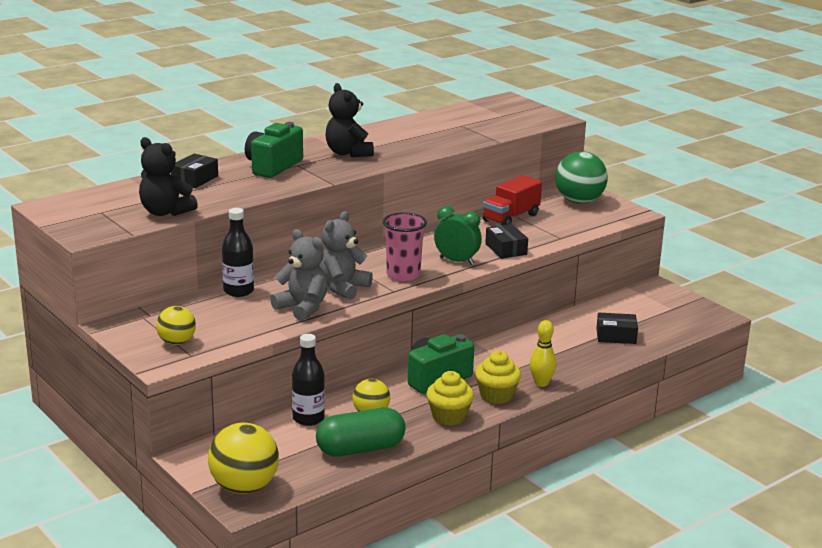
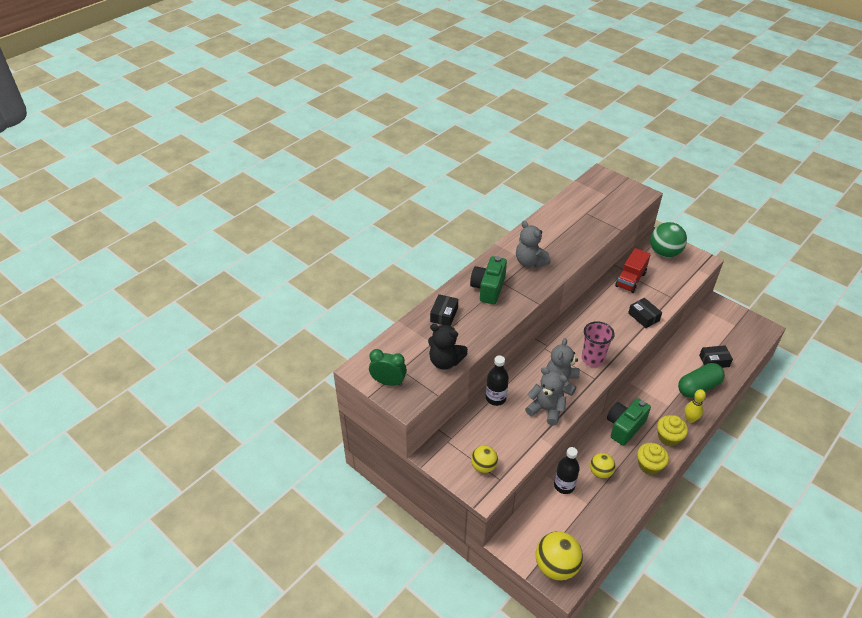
camera: 10 degrees left, 20 degrees up
green capsule [316,408,406,457] -> green capsule moved to [678,363,725,398]
black teddy bear [325,83,374,157] -> grey teddy bear [516,221,551,268]
green clock [434,206,482,265] -> green clock moved to [369,349,407,386]

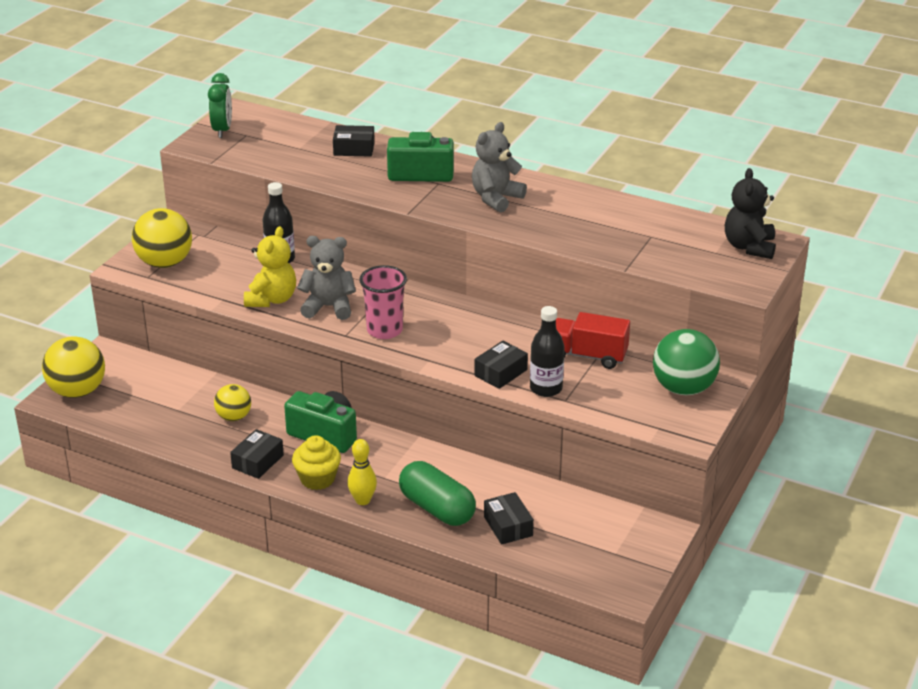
camera: 75 degrees right, 10 degrees down
black teddy bear [428,324,468,370] -> black teddy bear moved to [725,168,776,259]
yellow ball [471,446,498,473] -> yellow ball [132,208,192,268], size x1.69
grey teddy bear [525,367,568,426] -> yellow teddy bear [244,226,296,307]
black bottle [554,447,580,494] -> black bottle moved to [530,306,564,397]
yellow cupcake [637,443,669,475] -> black box [230,429,284,479]

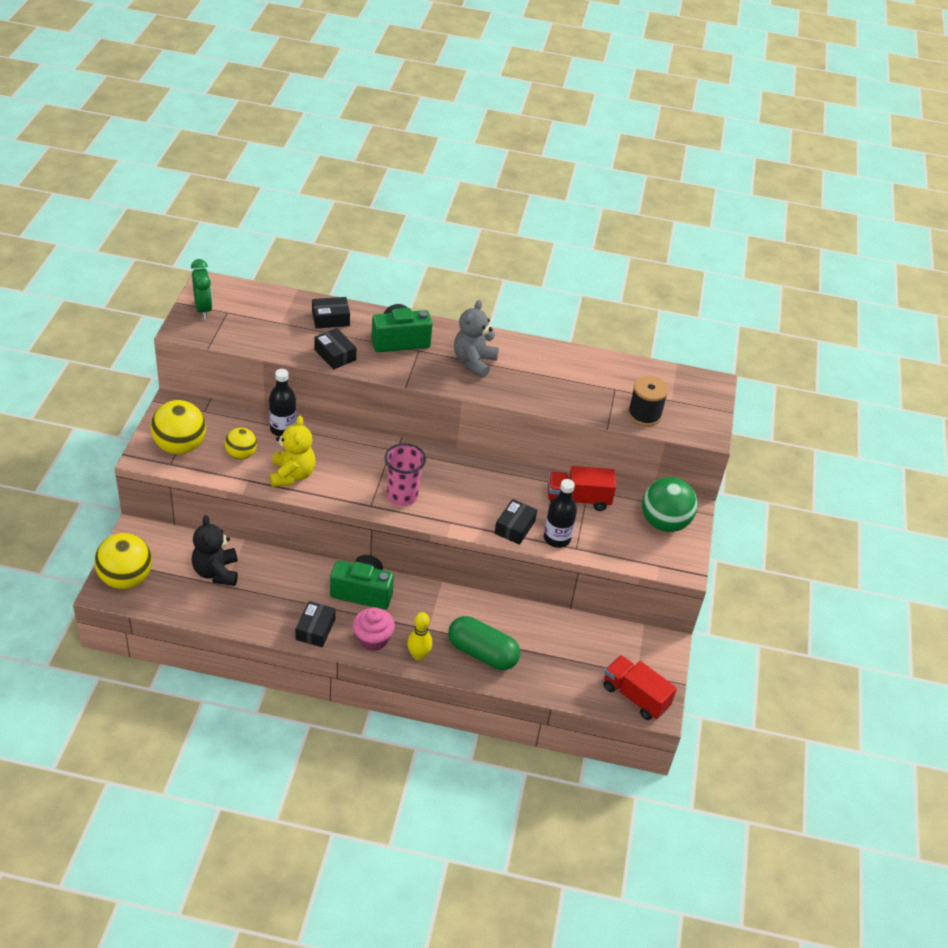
camera: 20 degrees left, 10 degrees up
yellow ball [214,384,251,421] -> yellow ball moved to [225,427,257,459]
yellow cupcake [292,435,341,490] -> pink cupcake [353,607,395,651]
grey teddy bear [297,236,356,320] -> none
black box [484,492,534,545] -> black box moved to [314,328,356,369]
black teddy bear [725,168,776,259] -> black teddy bear moved to [192,515,238,586]
none -> red truck [603,655,677,720]
none -> black spool [628,376,668,426]

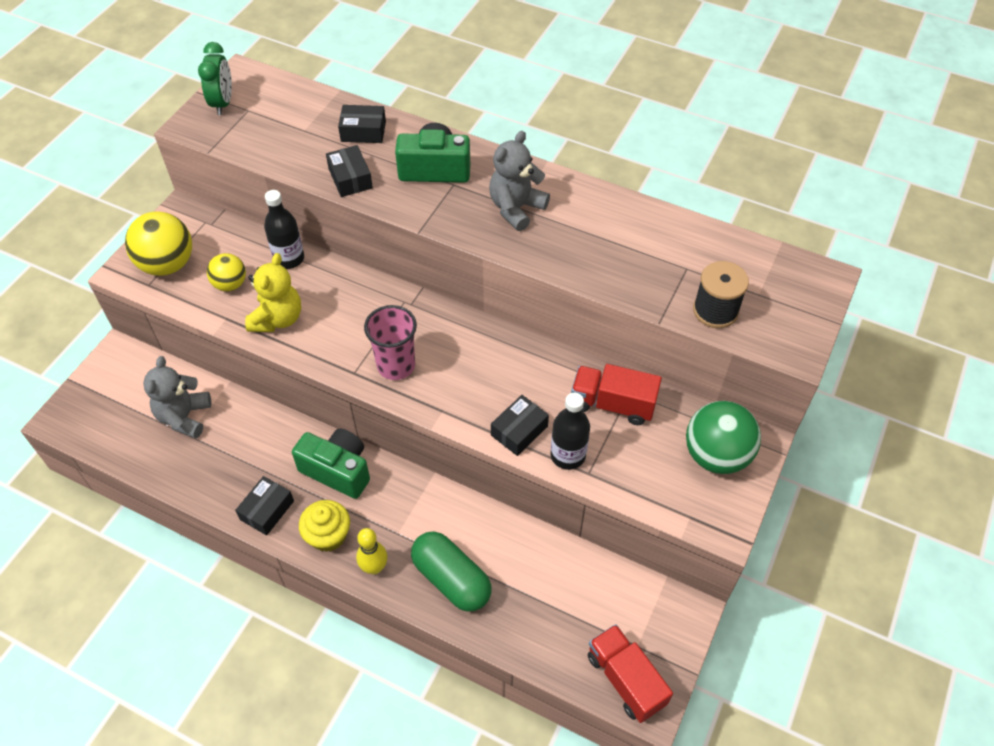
camera: 20 degrees right, 10 degrees up
yellow ball [94,533,152,589] -> none
black teddy bear [192,515,238,586] -> grey teddy bear [143,356,211,438]
pink cupcake [353,607,395,651] -> yellow cupcake [299,500,350,552]

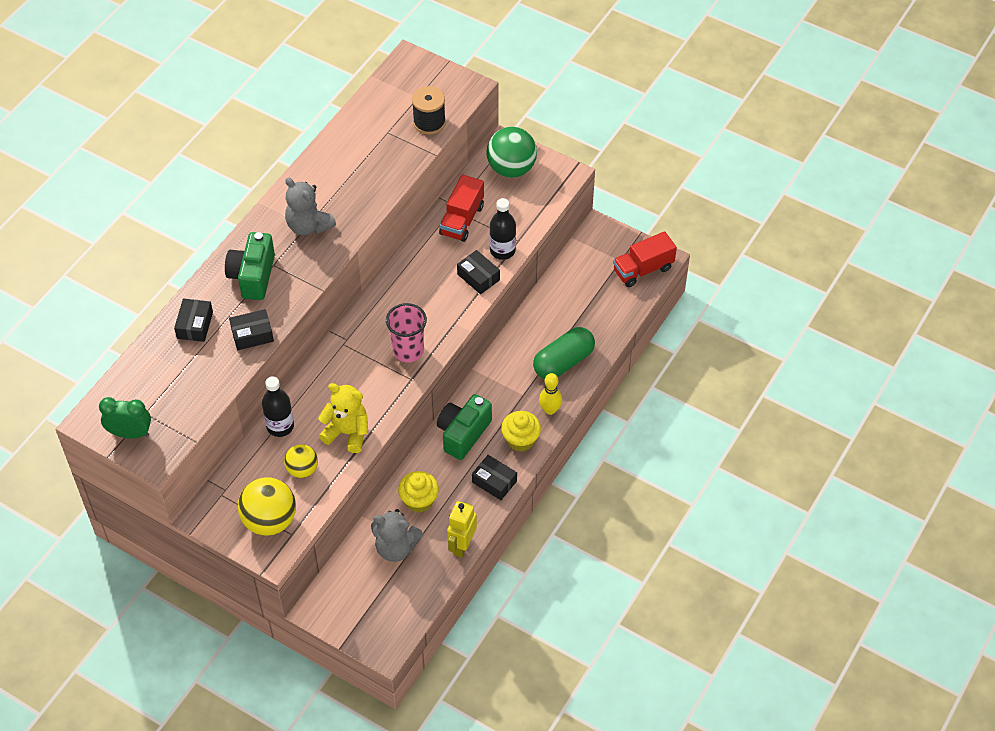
camera: 85 degrees left, 0 degrees up
none -> yellow cupcake [398,471,439,513]
none -> yellow robot [447,501,477,558]

